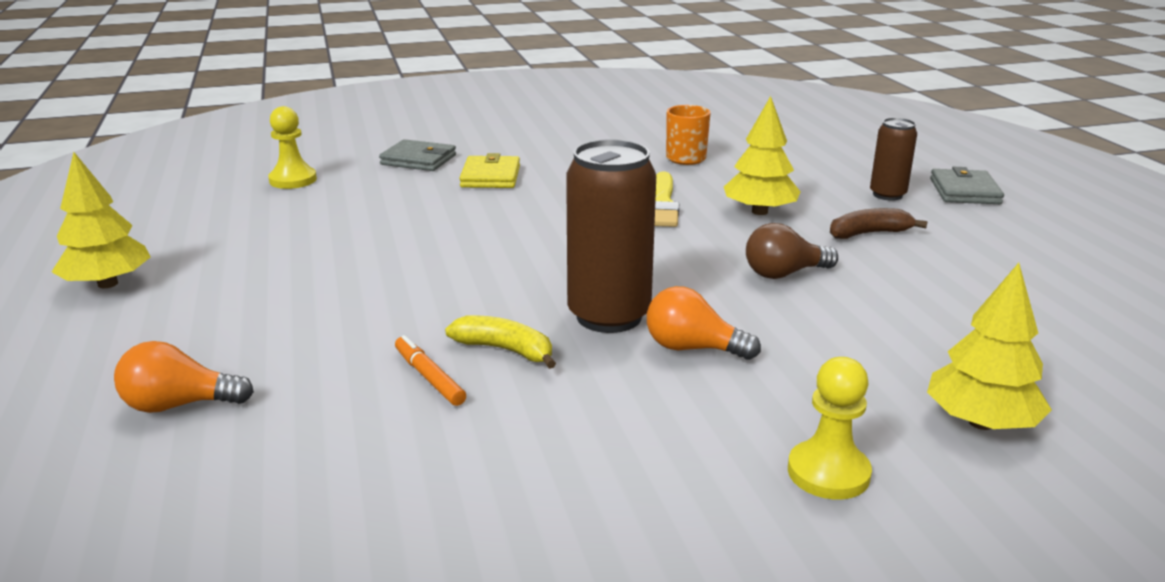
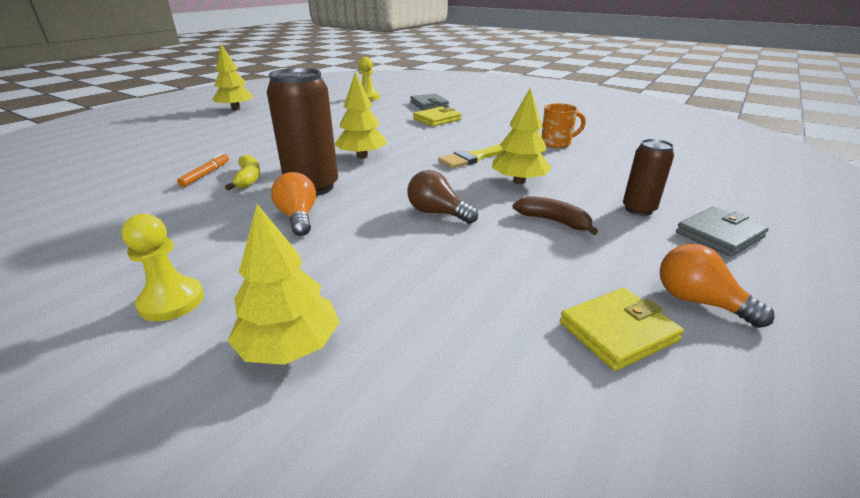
camera: 50 degrees right, 5 degrees up
orange light bulb [114,341,254,413] -> orange light bulb moved to [660,244,774,328]
none -> yellow tree [335,72,387,159]
none -> yellow wallet [560,288,684,371]

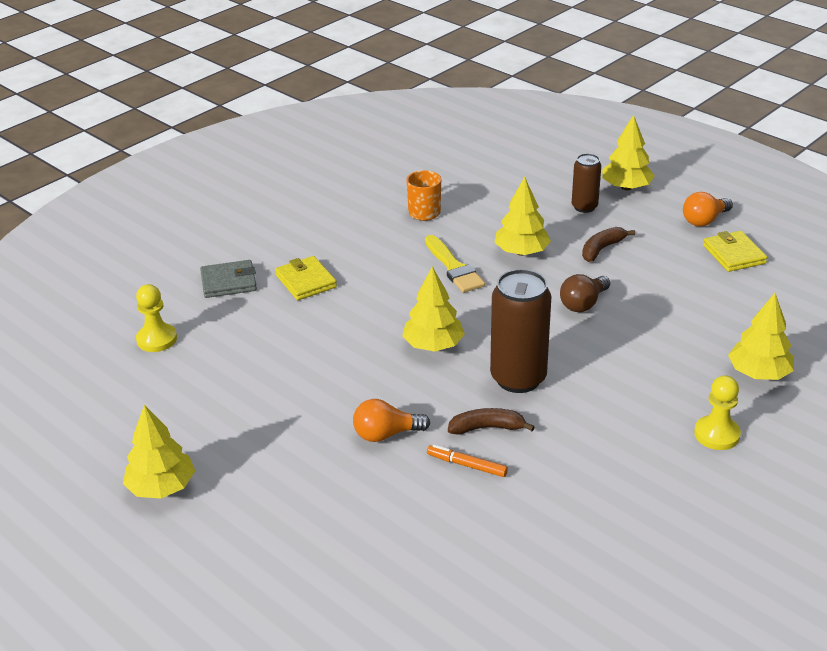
camera: 80 degrees left, 5 degrees up
yellow banana [225,154,260,190] -> brown banana [448,408,535,435]
orange light bulb [271,172,316,236] -> orange light bulb moved to [353,399,430,442]
grey wallet [676,207,769,257] -> yellow tree [602,115,655,190]

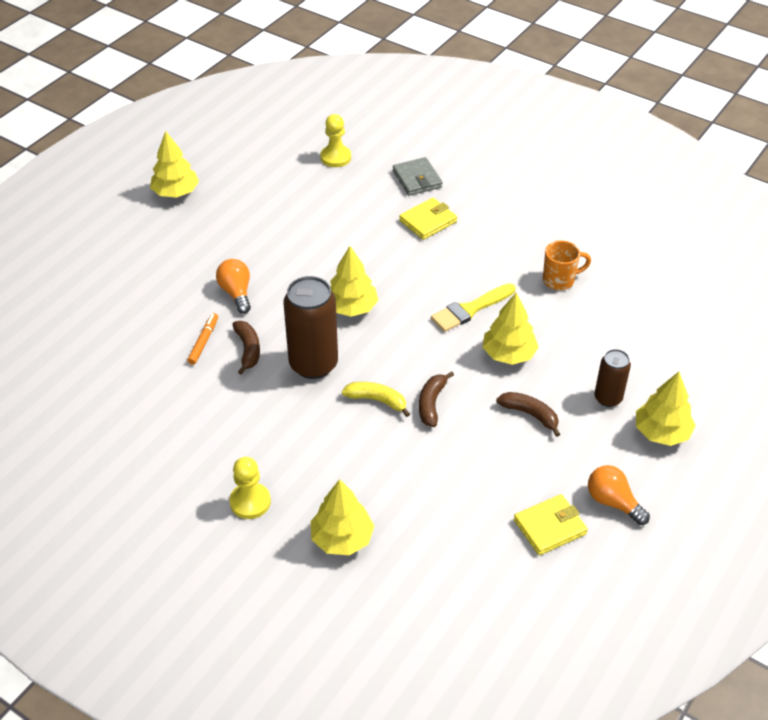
camera: 80 degrees right, 10 degrees up
brown light bulb [560,274,610,312] -> brown banana [419,371,454,427]
none -> yellow banana [342,382,410,417]

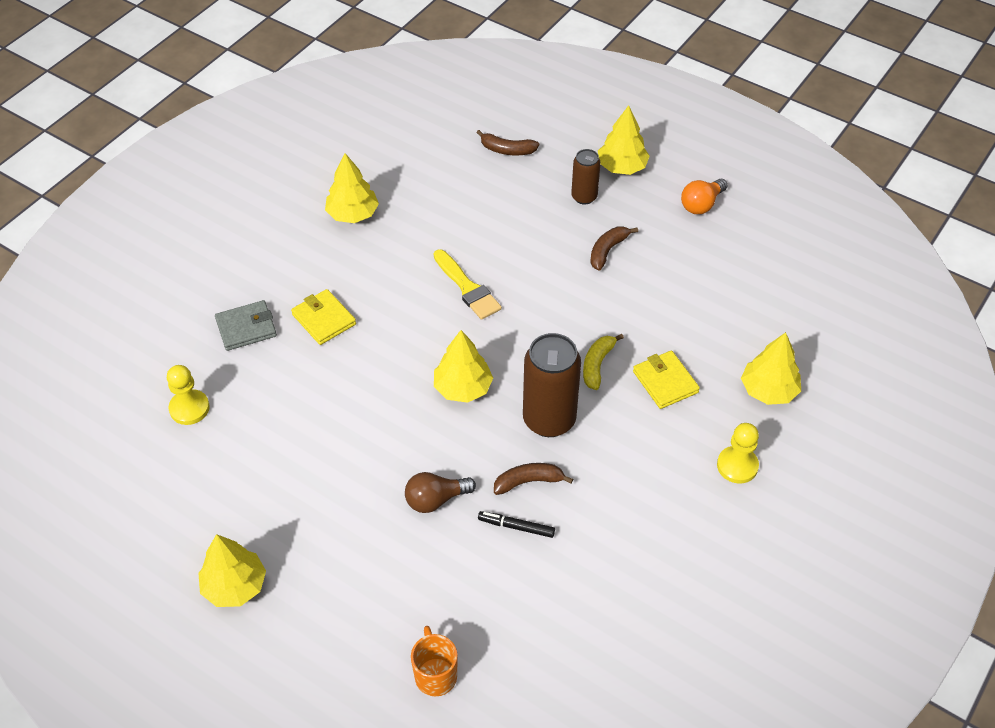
camera: 90 degrees left, 5 degrees up
orange marker [187,313,218,365] -> black marker [478,511,555,538]
orange light bulb [216,259,251,314] -> brown light bulb [405,472,476,513]
brown banana [419,371,454,427] -> brown banana moved to [476,130,539,155]
yellow tree [482,293,539,365] -> yellow tree moved to [325,153,379,223]
yellow wallet [514,494,588,555] -> yellow wallet moved to [633,351,700,409]
orange mug [543,240,591,290] -> orange mug moved to [411,626,458,696]

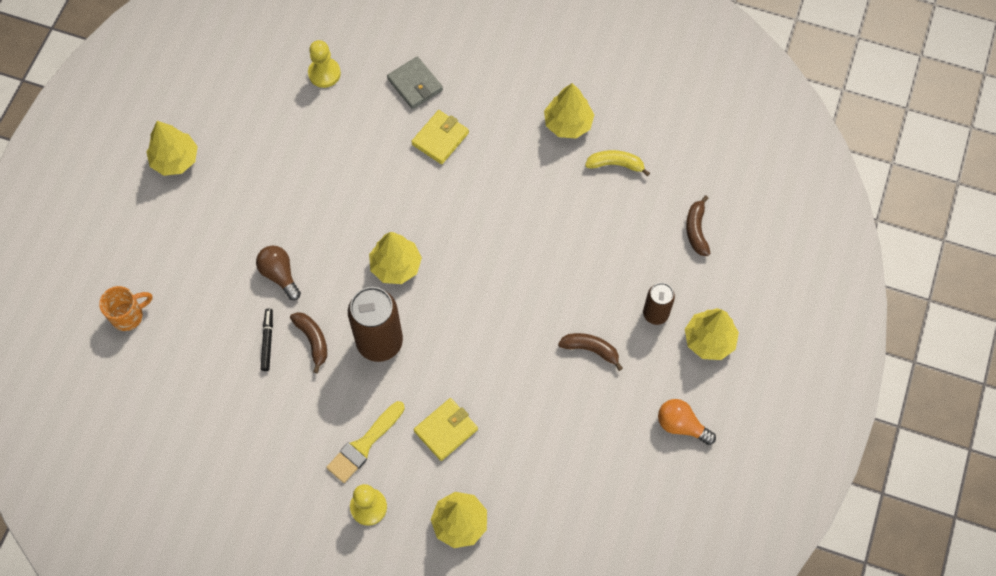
camera: 75 degrees right, 15 degrees up
yellow brush [434,249,502,320] -> yellow brush moved to [326,401,405,483]
yellow banana [583,334,624,390] -> yellow banana moved to [585,150,650,176]

